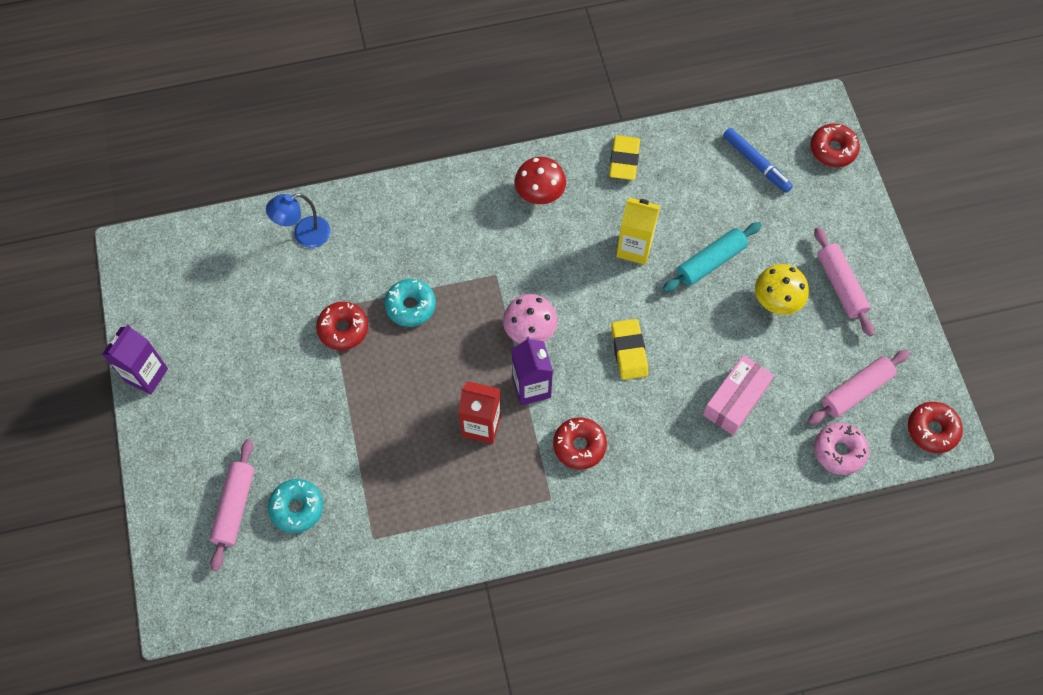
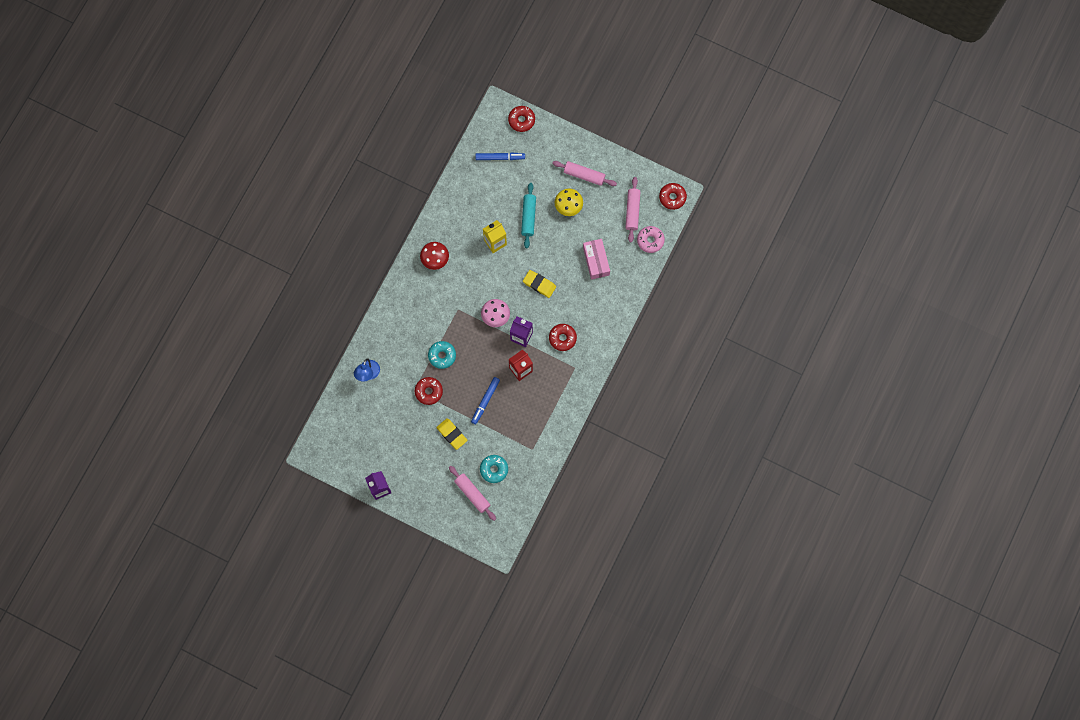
camera: 50 degrees left, 10 degrees up
yellow eraser [609,135,640,180] -> yellow eraser moved to [436,418,467,450]
none -> blue marker [471,377,500,424]

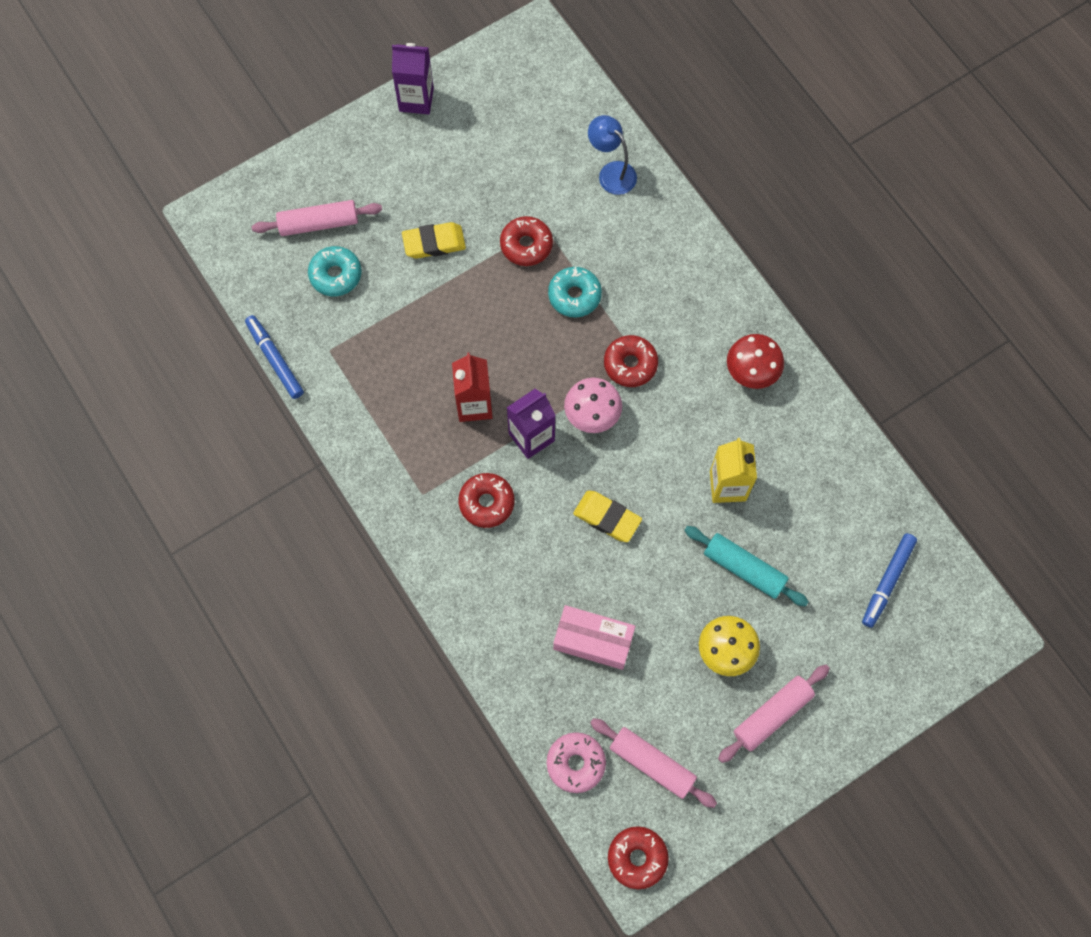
camera: 120 degrees right, 5 degrees down
blue marker [471,377,500,424] -> blue marker moved to [245,315,304,399]
red donut [508,106,535,132] -> red donut moved to [604,335,658,387]
yellow eraser [523,270,556,298] -> yellow eraser turned 60 degrees clockwise [573,491,642,542]

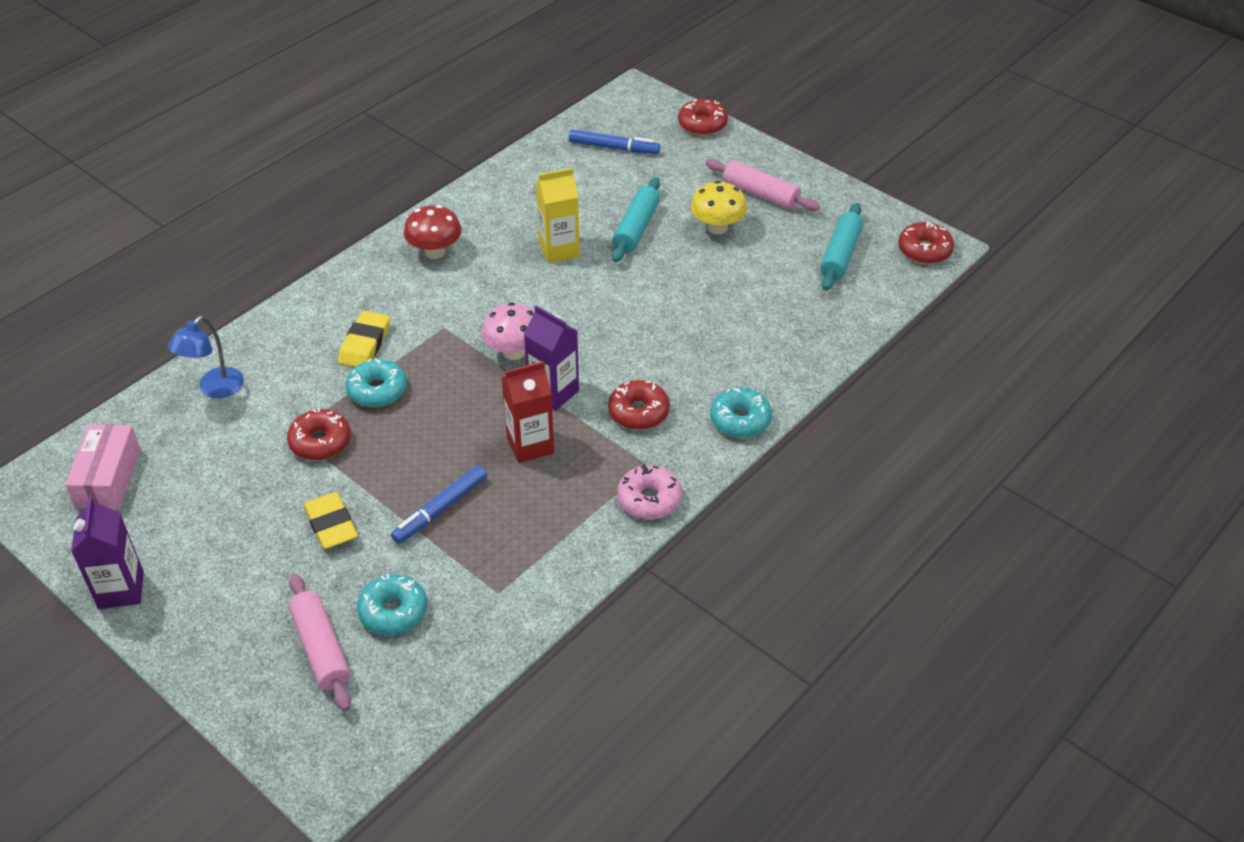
camera: 105 degrees left, 25 degrees down
blue marker [245,315,304,399] -> blue marker moved to [391,465,487,544]
pink donut [546,732,606,793] -> pink donut moved to [617,464,682,520]
pink box [553,605,635,670] -> pink box moved to [65,424,140,509]
yellow eraser [573,491,642,542] -> yellow eraser moved to [338,311,390,367]
pink rolling pin [590,718,717,808] -> turquoise rolling pin [820,203,863,291]
red donut [604,335,658,387] -> red donut moved to [678,99,728,136]
none -> turquoise donut [710,388,772,438]

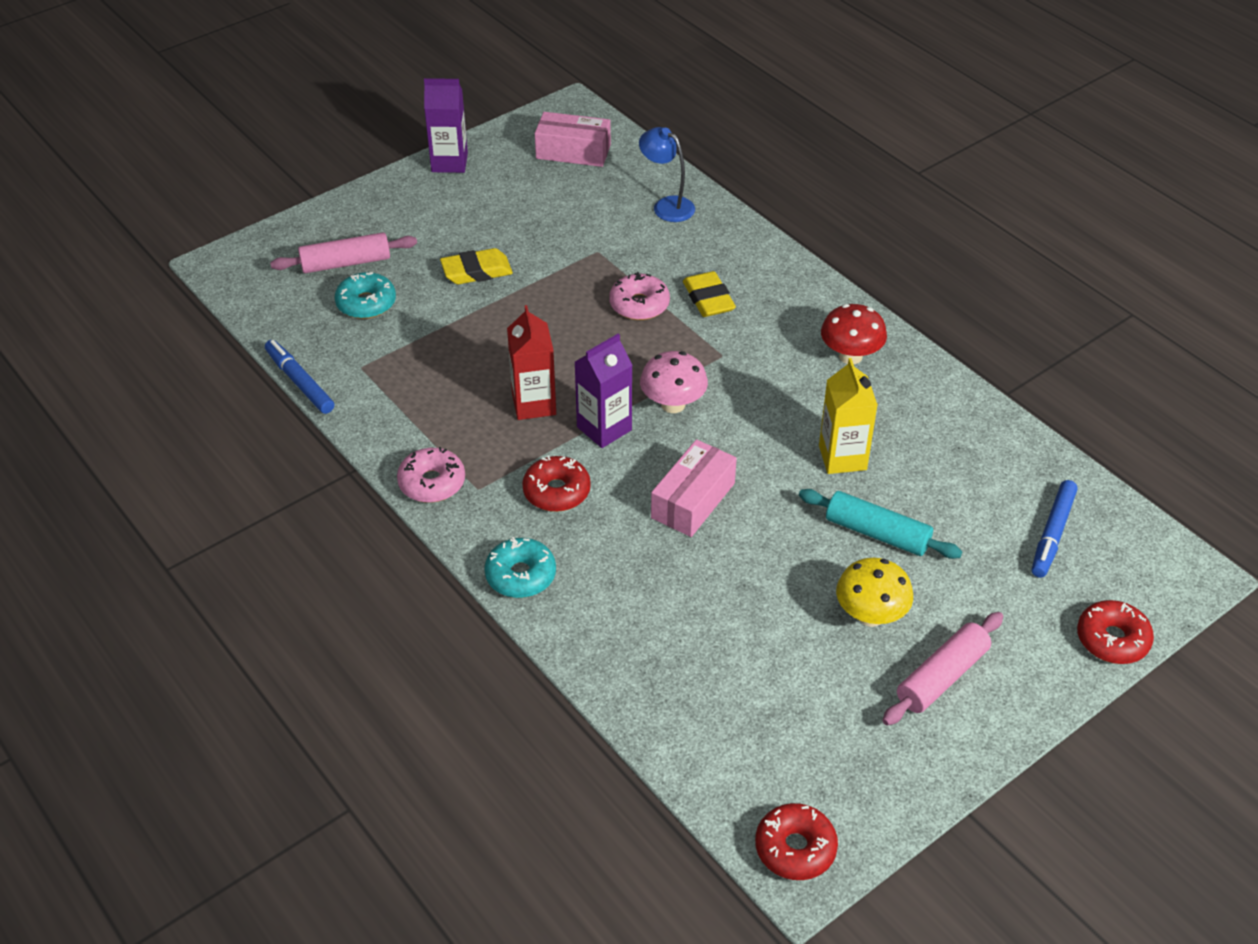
camera: 100 degrees right, 0 degrees up
red donut [287,408,351,460] -> none
yellow eraser [338,311,390,367] -> yellow eraser turned 45 degrees clockwise [683,271,736,317]
turquoise donut [346,358,407,407] -> pink donut [609,272,670,320]
blue marker [391,465,487,544] -> blue marker moved to [265,340,334,414]
turquoise rolling pin [820,203,863,291] -> none
none -> pink box [651,439,737,537]

